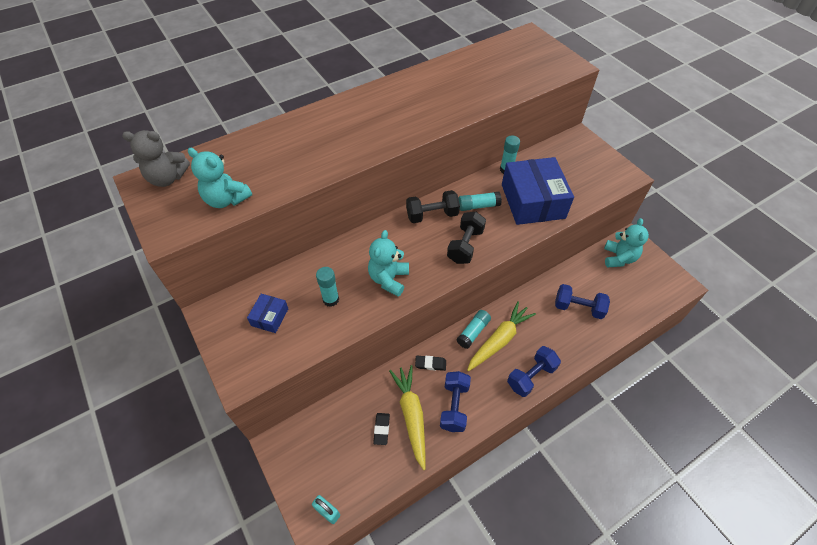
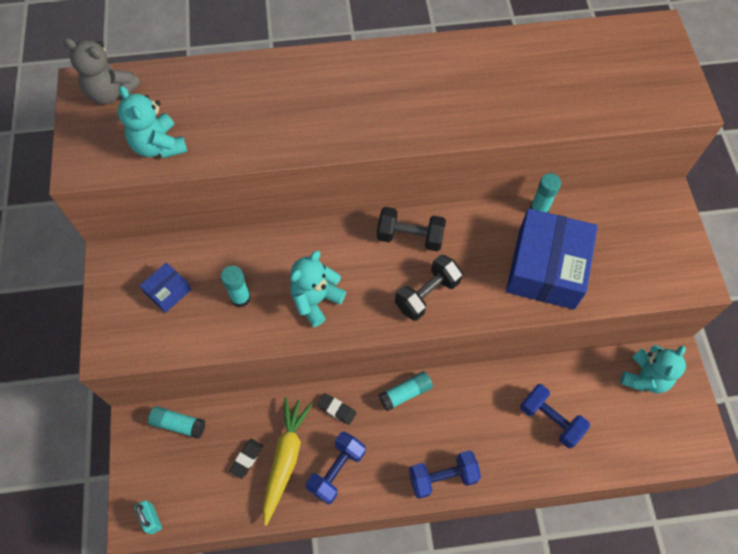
camera: 25 degrees right, 10 degrees up
turquoise glue stick [458,192,502,211] -> turquoise glue stick moved to [148,406,205,439]
yellow carrot [467,301,536,372] -> none

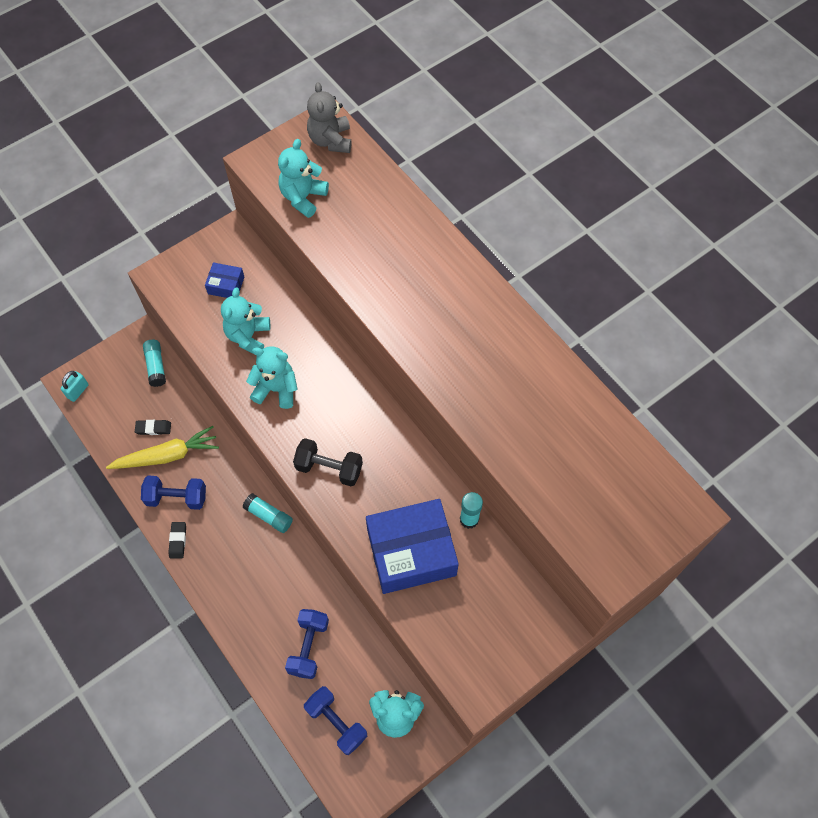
camera: 60 degrees right, 0 degrees up
turquoise glue stick [221,265,251,308] -> turquoise teddy bear [221,287,270,353]
black eraser [317,393,356,425] -> black eraser moved to [168,522,186,558]
black dumbbell [377,207,446,251] -> none
blue dumbbell [409,450,481,499] -> blue dumbbell moved to [304,686,367,755]

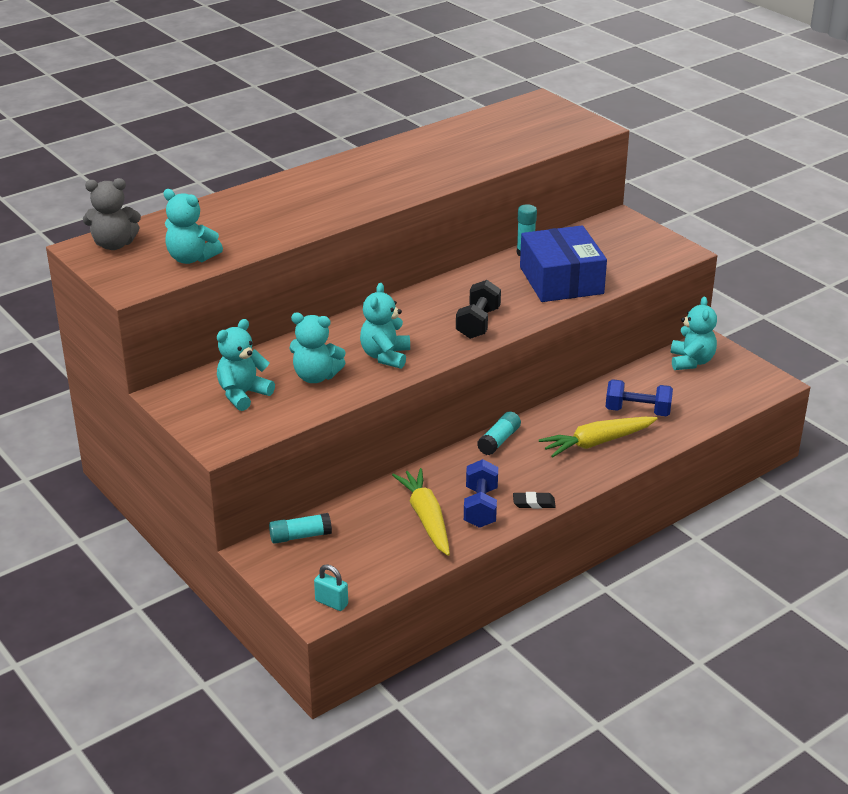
camera: 90 degrees left, 30 degrees down
black eraser [135,420,171,435] -> none
blue box [205,262,244,298] -> turquoise teddy bear [217,319,275,411]
blue dumbbell [304,686,367,755] -> none
none -> yellow carrot [539,417,657,457]

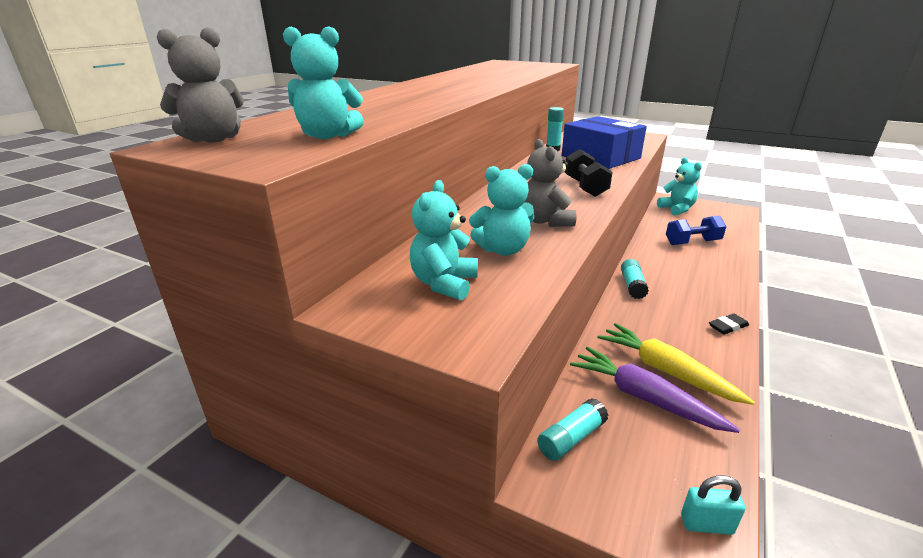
camera: 25 degrees left, 5 degrees down
turquoise teddy bear [360,283,410,369] -> grey teddy bear [525,139,577,227]
blue dumbbell [464,459,498,528] -> none
yellow carrot [539,417,657,457] -> none
none -> purple carrot [570,347,740,433]

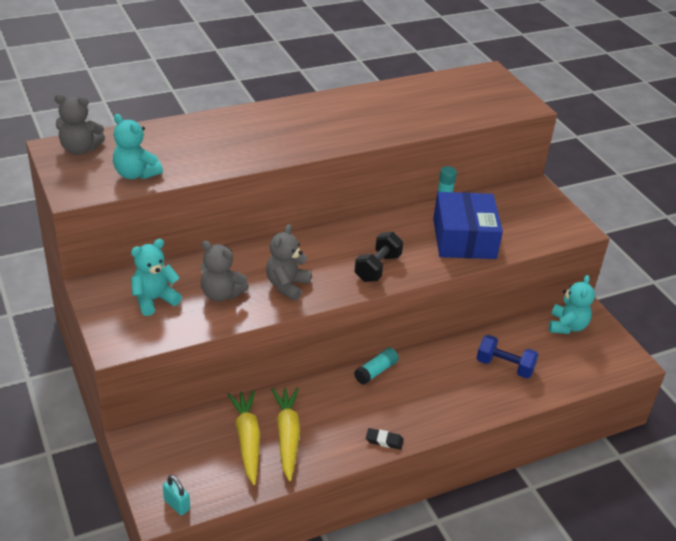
camera: 35 degrees right, 10 degrees up
turquoise teddy bear [469,164,534,256] -> grey teddy bear [200,241,249,301]
turquoise glue stick [537,398,608,461] -> none
purple carrot [570,347,740,433] -> yellow carrot [227,390,260,485]

